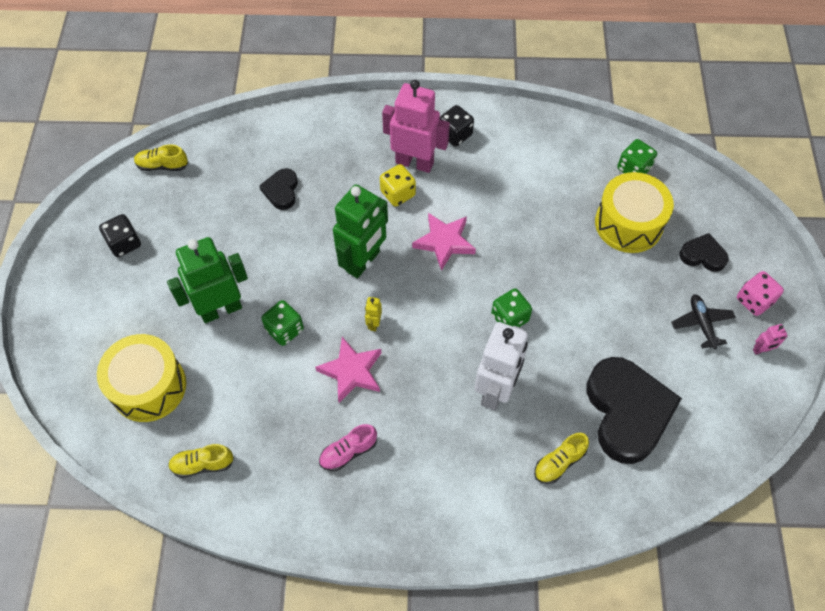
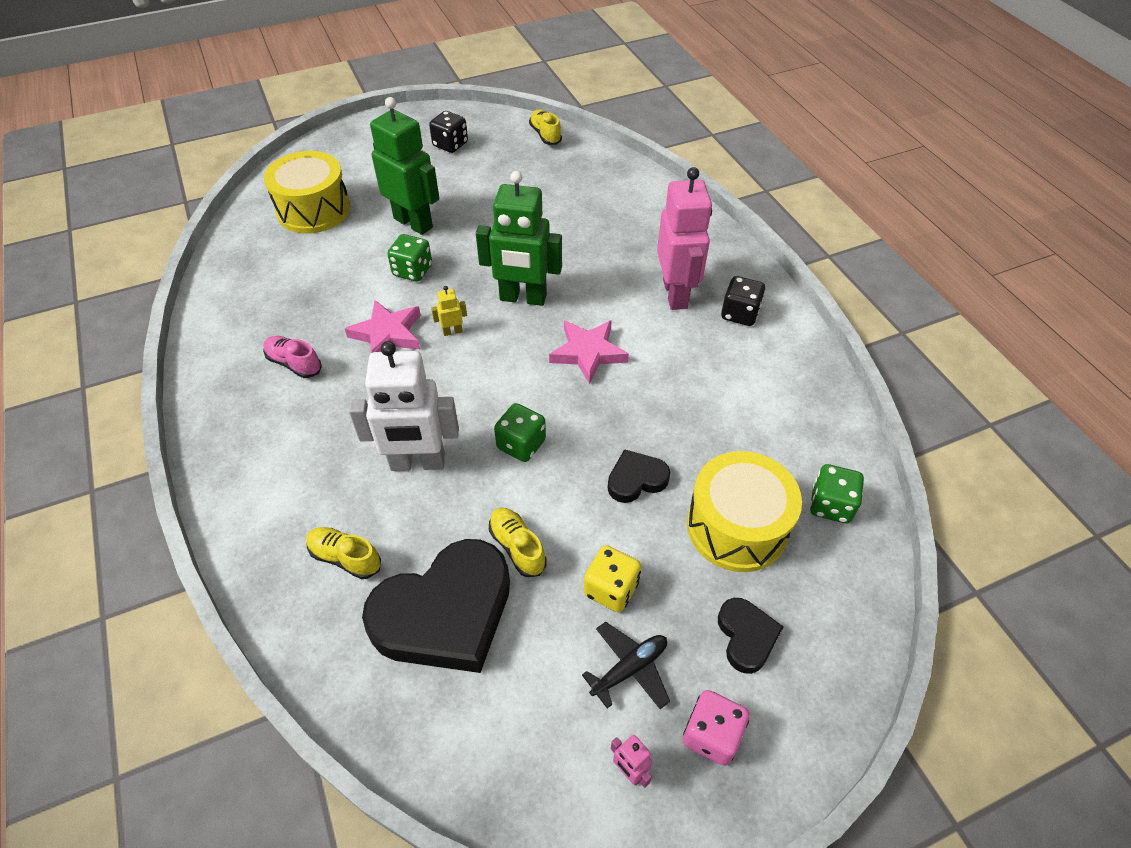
camera: 65 degrees right, 10 degrees down
yellow shoe [168,444,234,478] -> yellow shoe moved to [489,508,547,577]
black heart [259,168,298,210] -> black heart moved to [608,449,670,503]
yellow dice [380,164,416,207] -> yellow dice moved to [584,545,641,612]

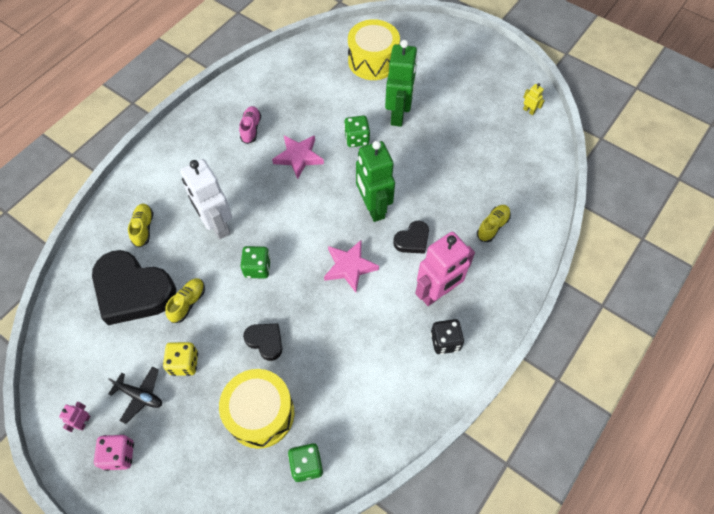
camera: 60 degrees right, 10 degrees up
black dice [429,111,468,153] -> none
yellow robot [431,286,467,336] -> yellow robot moved to [523,83,545,115]
yellow shoe [529,109,562,145] -> yellow shoe moved to [477,205,511,242]
black heart [718,598,784,674] -> black heart moved to [393,221,429,254]

